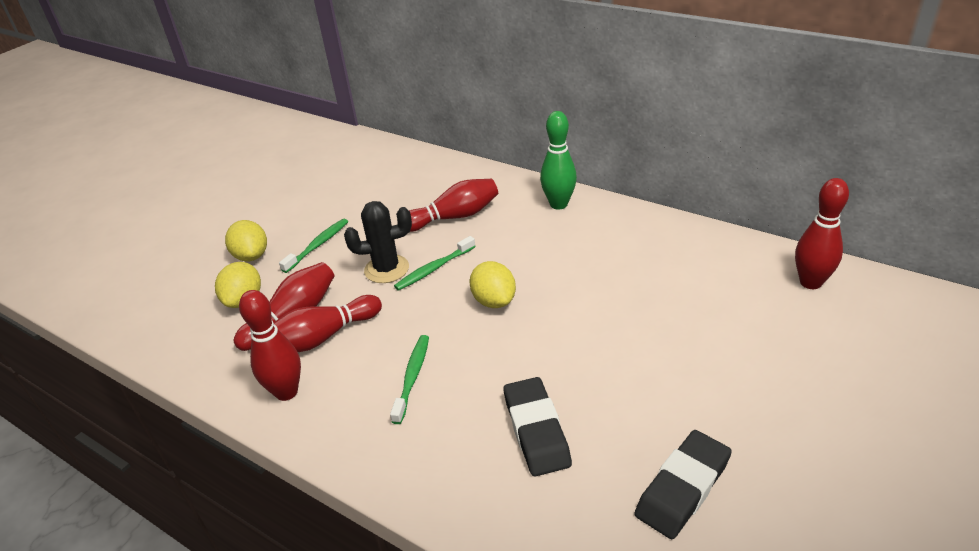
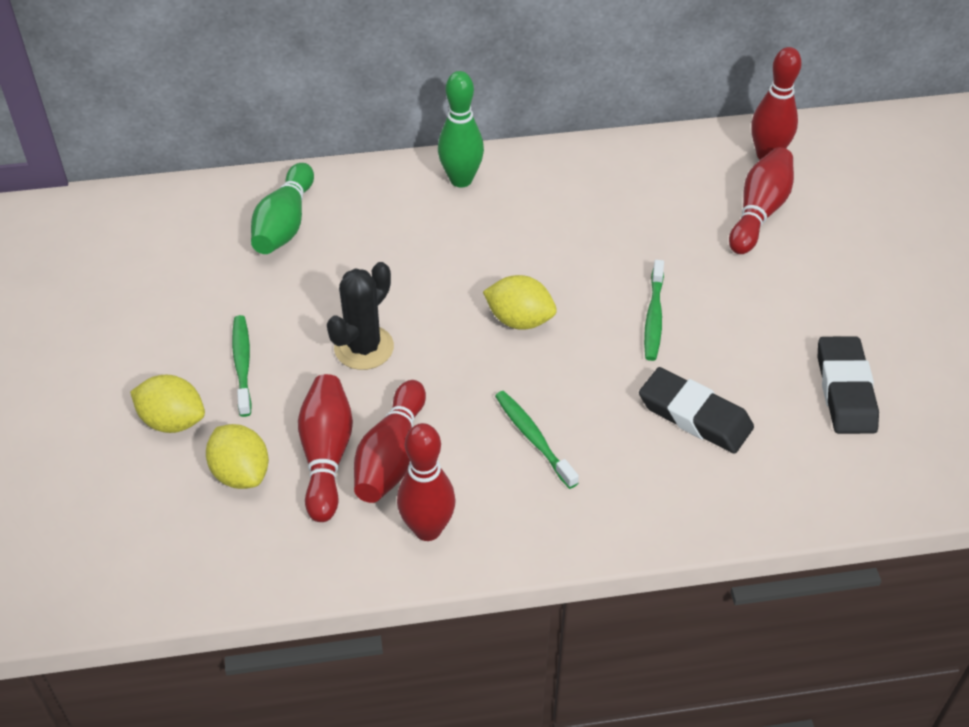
camera: 45 degrees left, 10 degrees up
green toothbrush [394,236,476,291] -> green toothbrush moved to [644,260,664,361]
red bowling pin [409,179,498,232] -> red bowling pin moved to [729,147,794,254]
none -> green bowling pin [251,163,314,254]

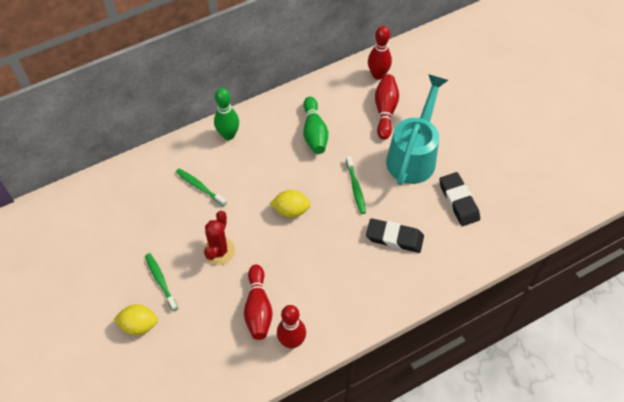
camera: 20 degrees left, 10 degrees up
yellow lemon [206,424,269,489] -> none
green bowling pin [251,163,314,254] -> green bowling pin moved to [303,97,328,154]
red bowling pin [298,374,353,522] -> none
black cactus [327,262,394,370] -> red cactus [203,211,235,265]
green toothbrush [495,391,579,489] -> green toothbrush moved to [176,169,227,206]
none -> turquoise watering can [386,74,448,185]

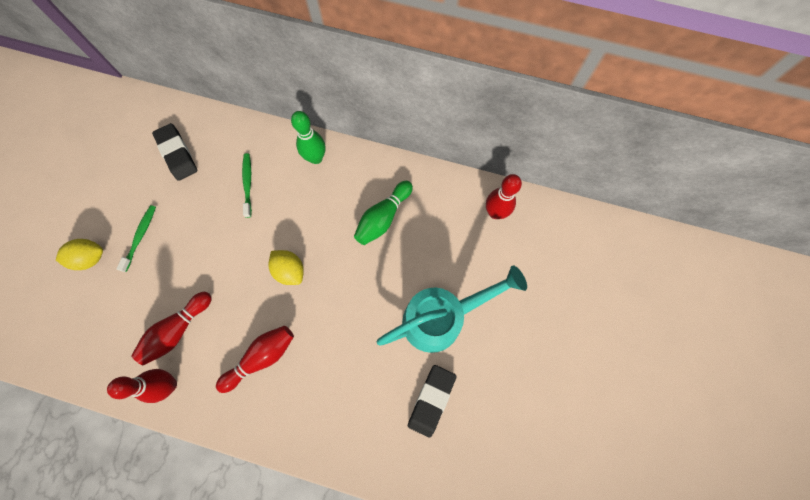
camera: 45 degrees right, 15 degrees up
yellow lemon [113,304,158,335] -> yellow lemon turned 60 degrees counterclockwise [56,239,103,270]
red cactus [203,211,235,265] -> none
green toothbrush [346,156,366,214] -> none
black eraser [366,218,424,253] -> black eraser moved to [152,123,197,181]
red bowling pin [375,74,399,140] -> red bowling pin moved to [216,326,294,393]

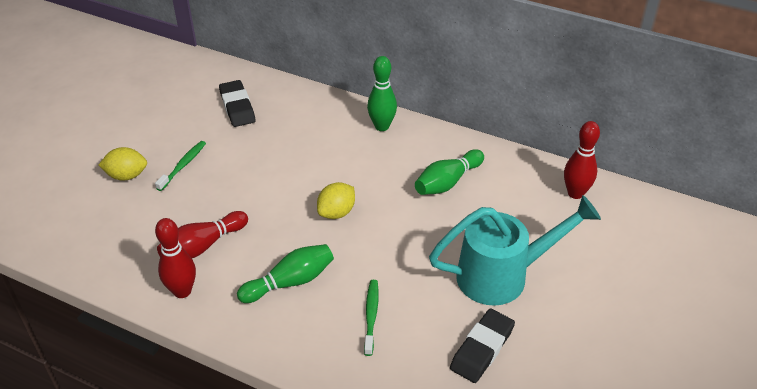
camera: 10 degrees right, 30 degrees down
red bowling pin [216,326,294,393] -> green bowling pin [237,244,334,303]
green toothbrush [242,153,252,218] -> green toothbrush moved to [364,280,379,356]
yellow lemon [268,250,304,285] -> yellow lemon turned 75 degrees clockwise [317,182,355,219]

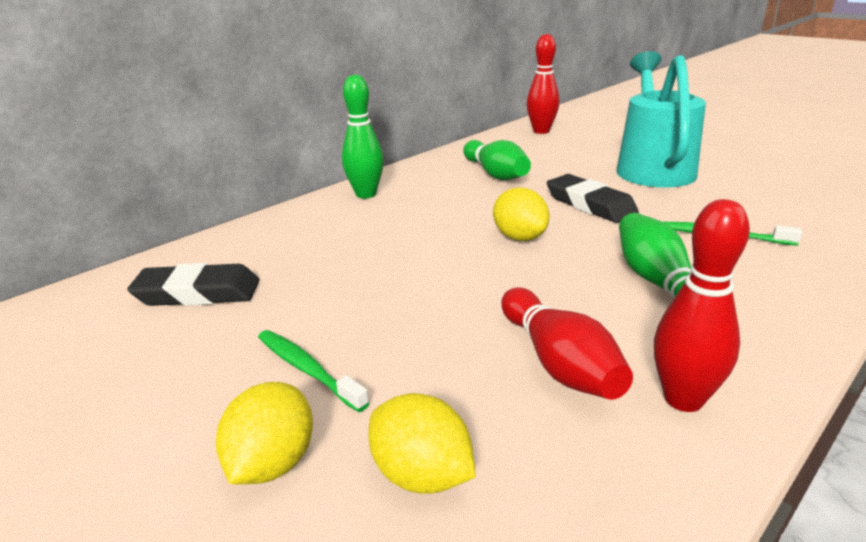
camera: 70 degrees left, 15 degrees down
black eraser [450,309,515,383] -> black eraser moved to [547,174,639,223]
none -> yellow lemon [368,393,476,494]

